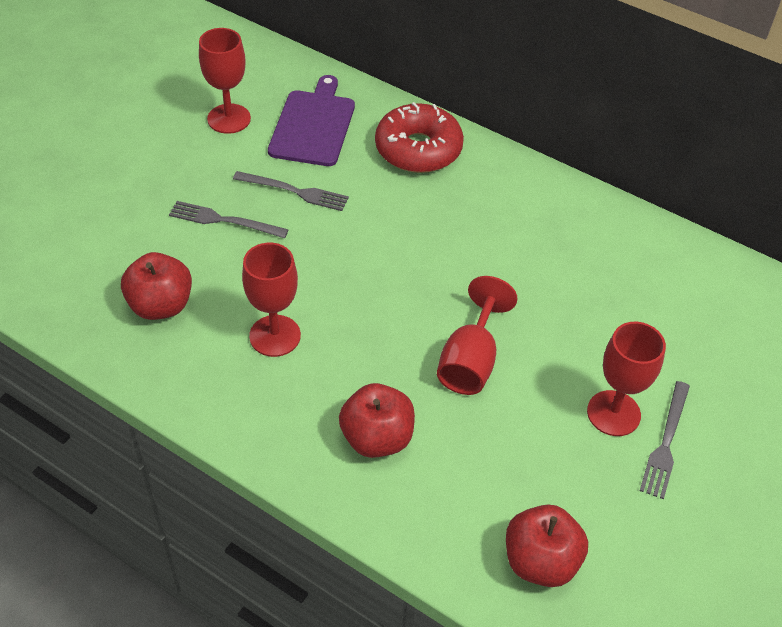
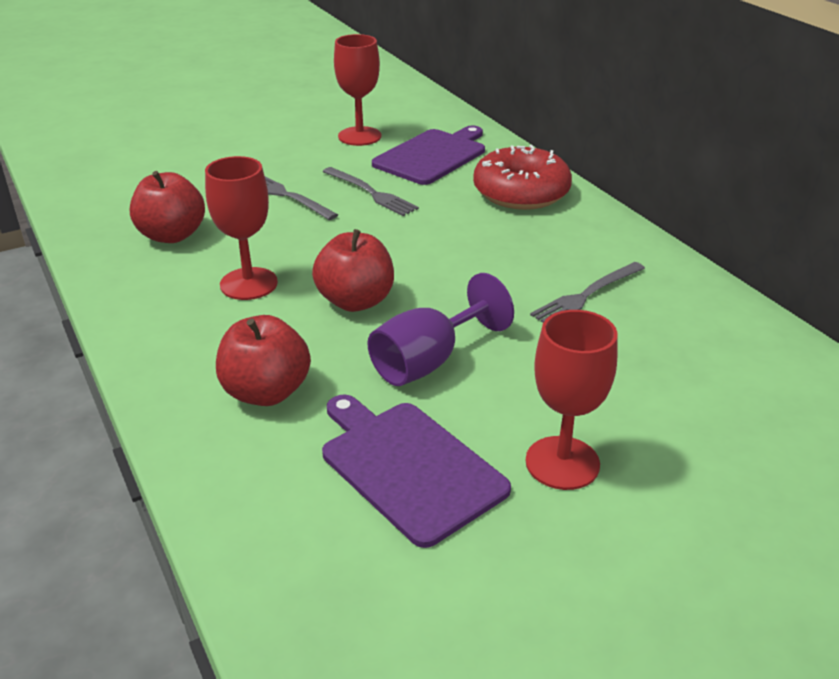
camera: 30 degrees right, 15 degrees down
red goblet [437,276,518,395] -> purple goblet [368,273,514,386]
red apple [506,504,588,587] -> red apple moved to [312,229,394,312]
grey fork [640,381,690,499] -> grey fork moved to [530,262,645,323]
none -> purple cutting board [322,395,511,548]

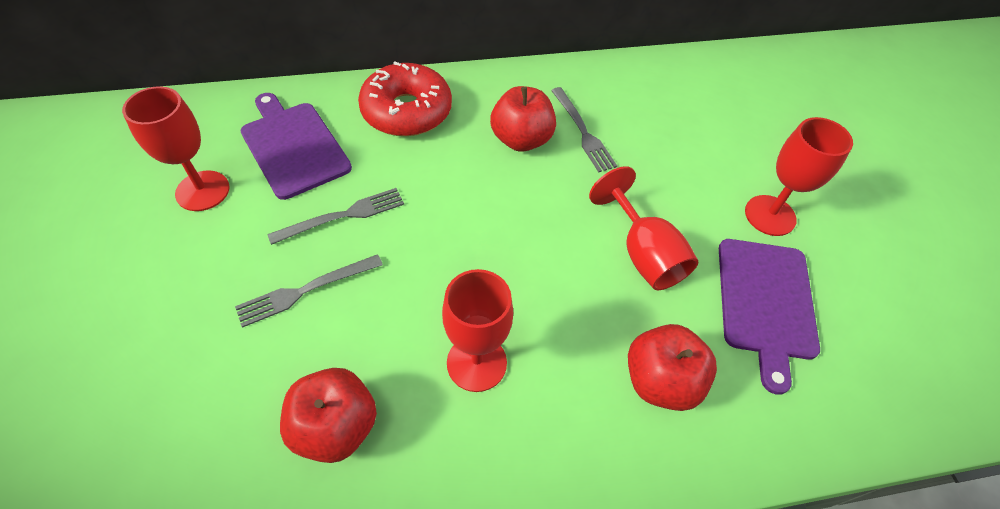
camera: 75 degrees left, 20 degrees up
red apple [312,229,394,312] -> red apple moved to [490,86,556,152]
purple cutting board [322,395,511,548] -> purple cutting board turned 60 degrees counterclockwise [719,239,820,395]
purple goblet [368,273,514,386] -> red goblet [589,166,698,290]

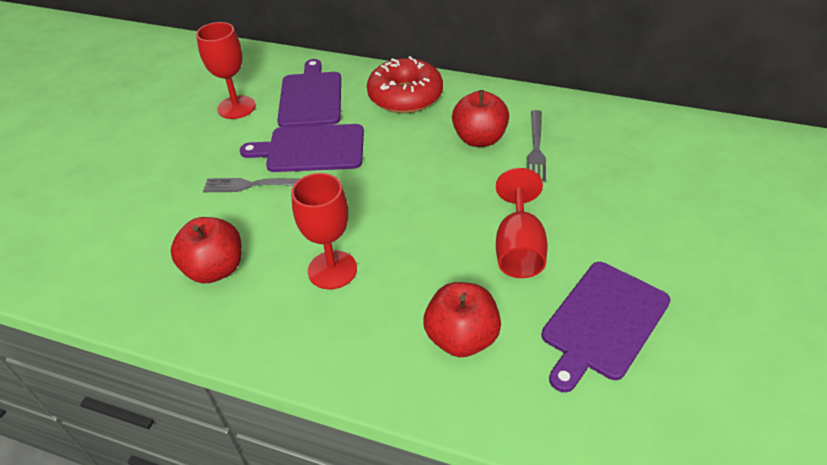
camera: 35 degrees right, 10 degrees down
grey fork [267,188,404,245] -> purple cutting board [240,124,364,172]
red goblet [745,117,853,236] -> none

